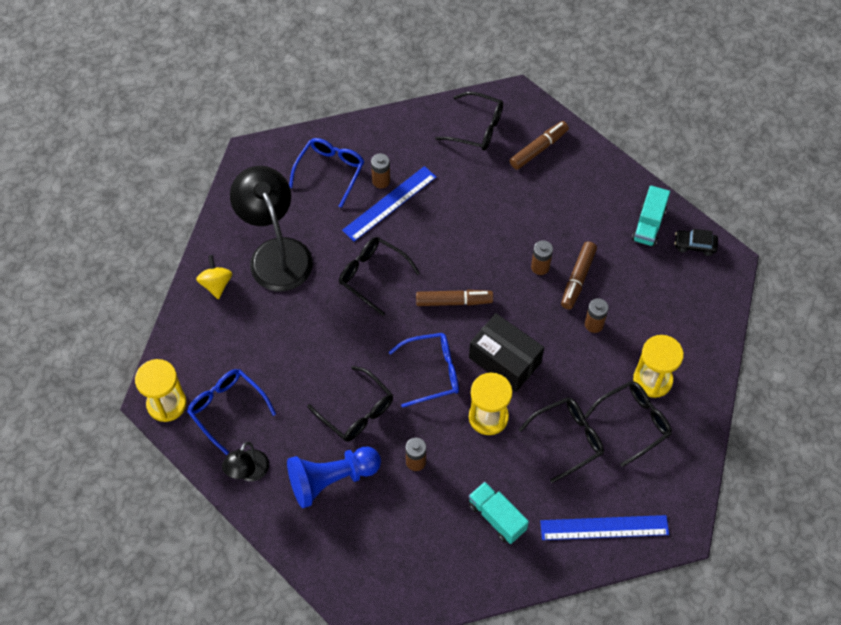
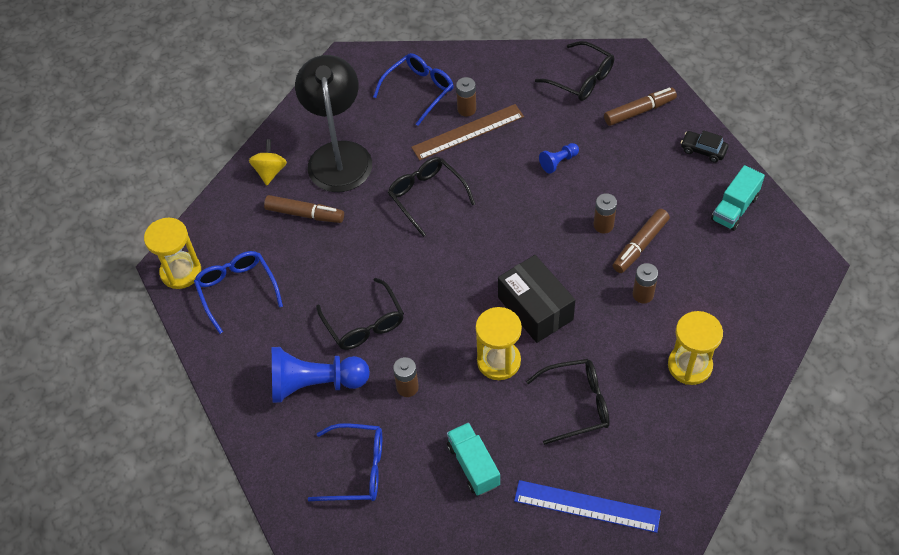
camera: 20 degrees right, 5 degrees down
black lamp [222,442,269,481] -> none
blue ruler [342,166,436,242] -> brown ruler [411,104,524,160]
blue glasses [389,333,459,408] -> blue glasses moved to [308,423,382,501]
brown marker [416,290,493,306] -> brown marker moved to [264,195,344,223]
black glasses [584,381,672,467] -> none
black car [674,229,718,256] -> black car moved to [681,130,728,163]
none -> blue pawn [539,143,579,173]

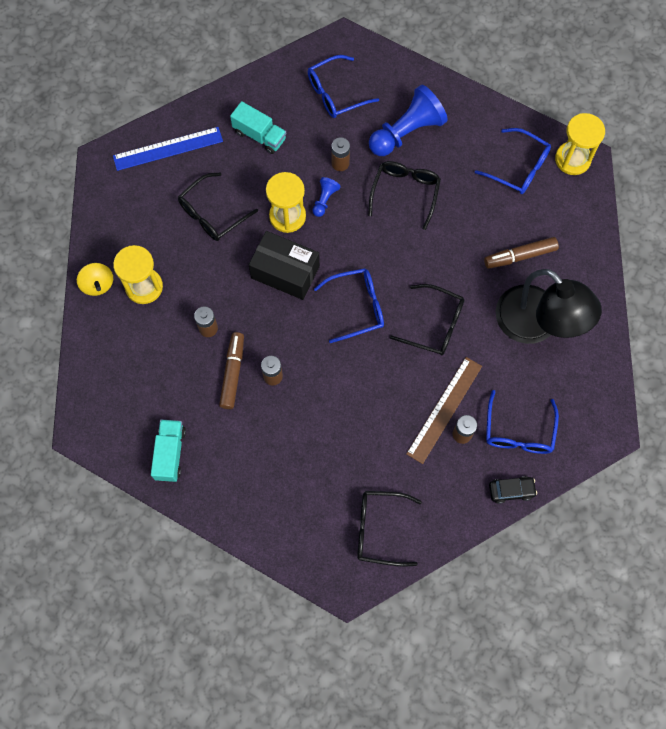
camera: 145 degrees right, 15 degrees up
yellow spinning top [249,139,287,185] -> yellow spinning top moved to [77,263,113,296]
black glasses [316,278,404,350] -> black glasses turned 75 degrees clockwise [368,161,441,230]
blue pawn [539,143,579,173] -> blue pawn moved to [312,177,341,217]
brown marker [604,87,677,126] -> none
black car [681,130,728,163] -> black car moved to [489,476,537,504]
none -> blue glasses [314,268,384,343]

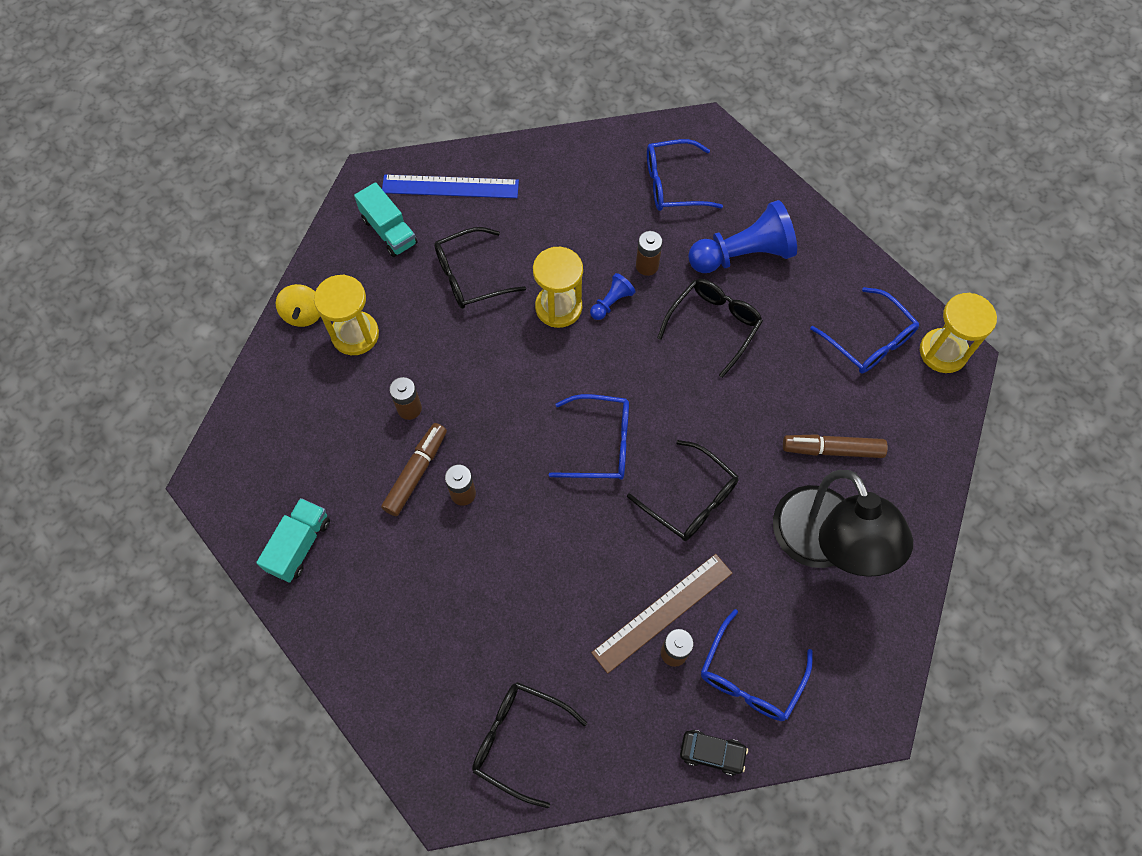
camera: 20 degrees right, 5 degrees down
turquoise truck [230,101,286,154] -> turquoise truck moved to [354,182,418,257]
black box [249,231,320,300] -> none

